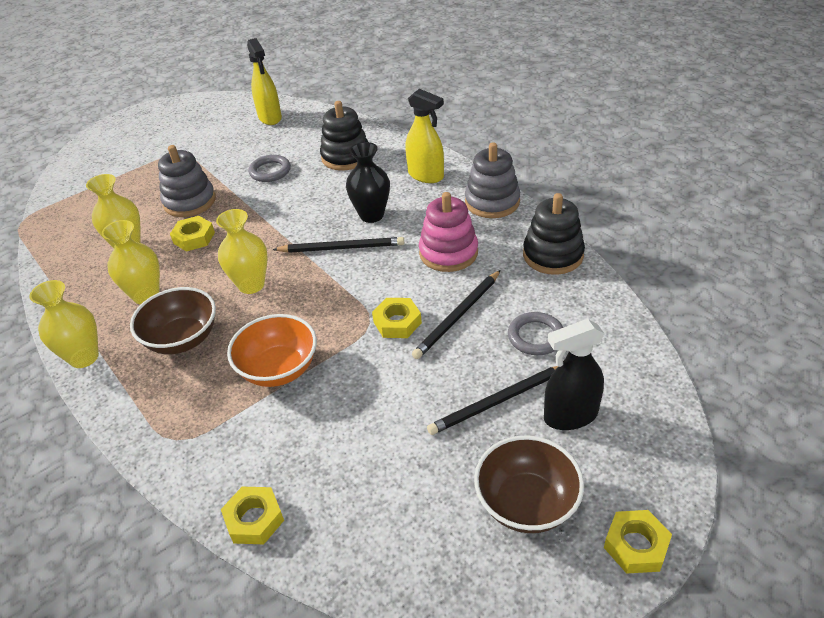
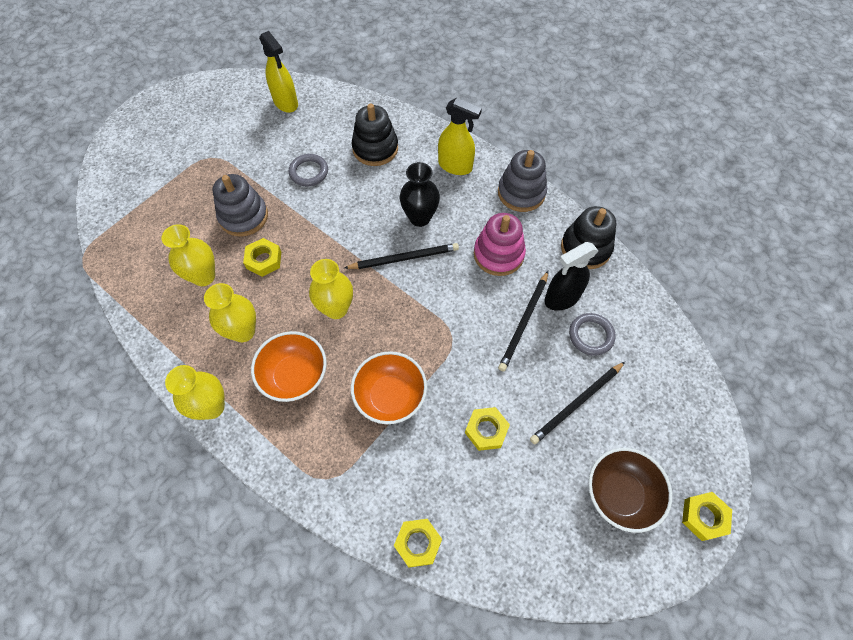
camera: 15 degrees left, 20 degrees up
brown bowl [130,287,216,354] -> orange bowl [251,331,327,402]
yellow nut [372,298,422,338] -> yellow nut moved to [465,407,510,451]
black spray bottle [544,319,604,430] -> black spray bottle moved to [544,242,598,311]

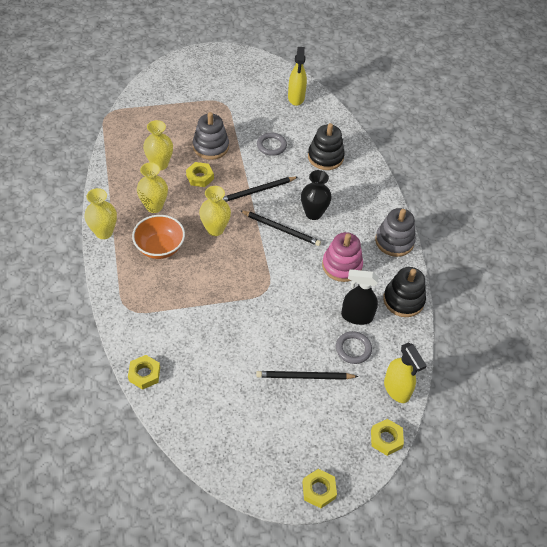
camera: 35 degrees right, 10 degrees down
orange bowl [351,351,427,424] -> none
yellow spray bottle [438,98,482,175] -> yellow spray bottle moved to [384,343,427,403]
yellow nut [465,407,510,451] -> yellow nut moved to [371,419,404,456]
black pencil [498,271,548,371] -> black pencil moved to [222,177,298,202]
brown bowl [588,448,672,533] -> none

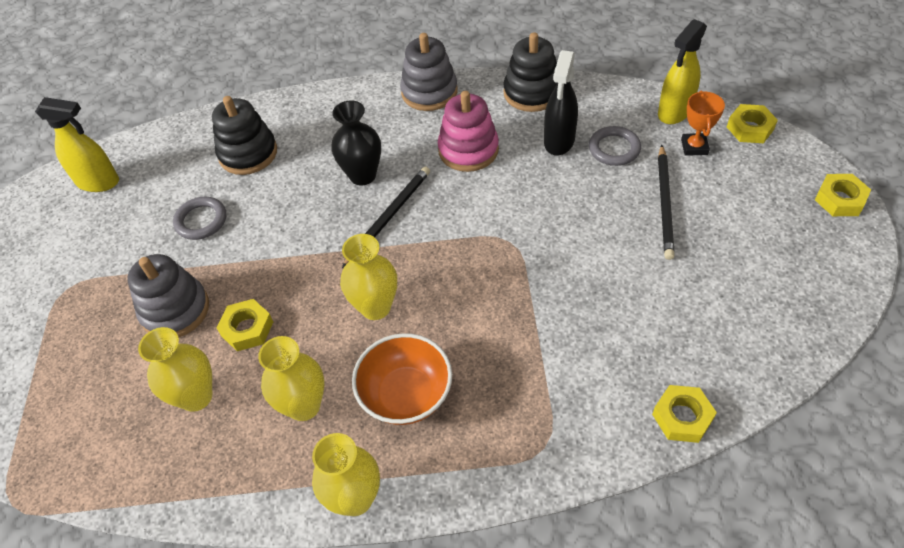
camera: 75 degrees left, 0 degrees up
black pencil [222,177,298,202] -> none
yellow spray bottle [384,343,427,403] -> yellow spray bottle turned 150 degrees clockwise [658,19,707,124]
none -> orange trophy [681,91,725,156]

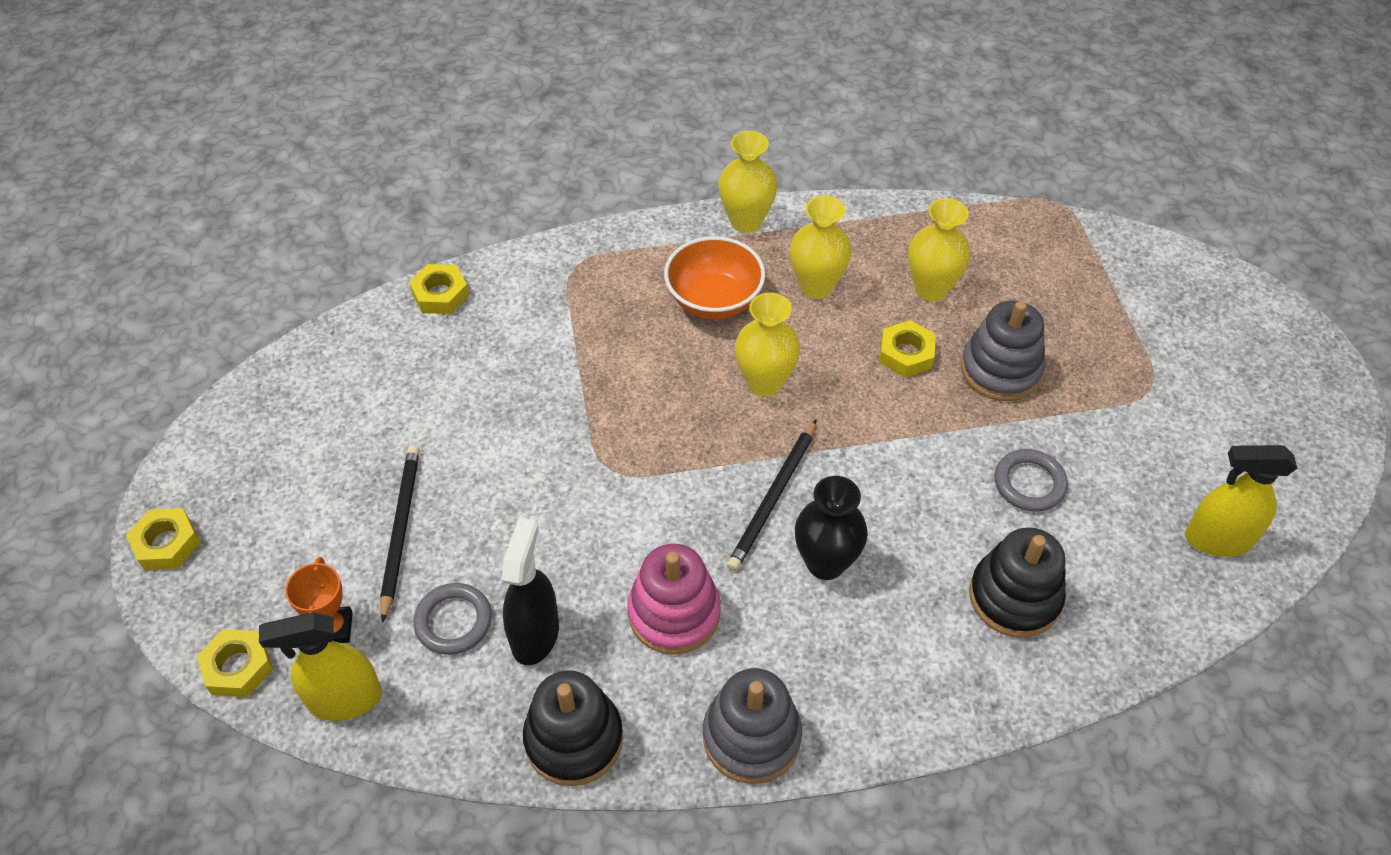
camera: 170 degrees right, 0 degrees up
yellow spray bottle [658,19,707,124] -> yellow spray bottle turned 135 degrees counterclockwise [259,612,382,721]

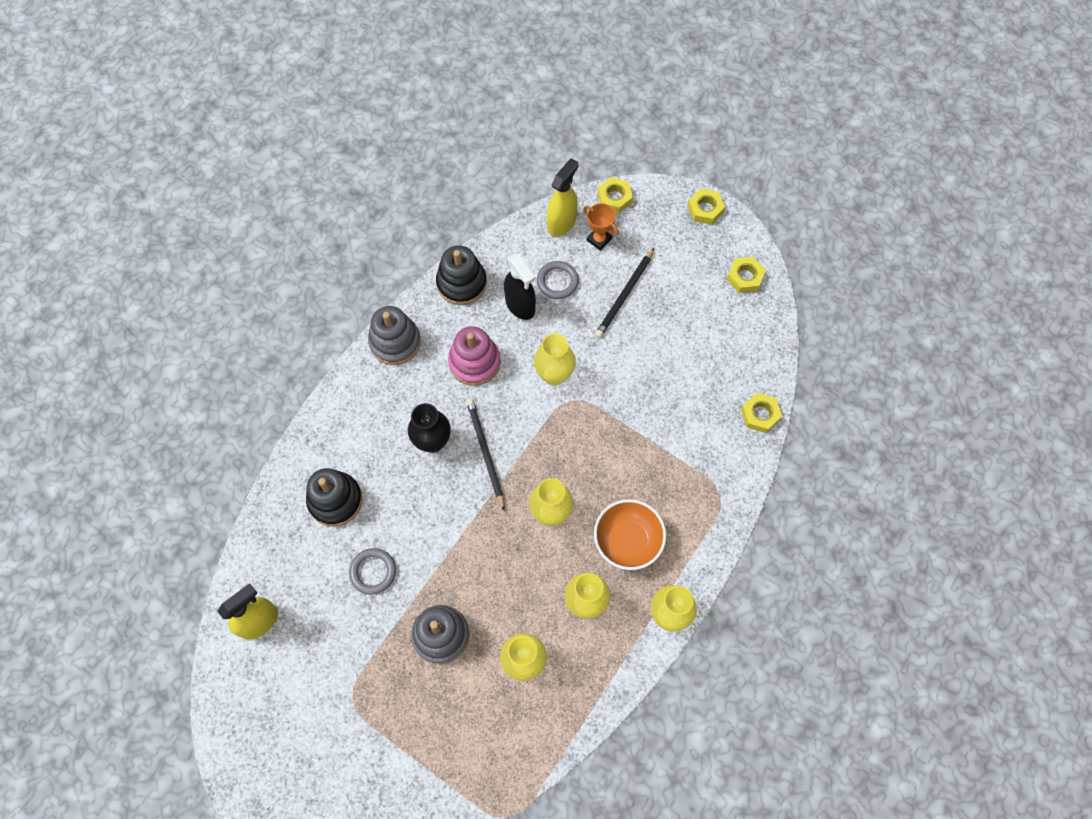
camera: 135 degrees right, 15 degrees up
black pencil [380,445,420,623] -> black pencil turned 75 degrees clockwise [595,248,654,338]
yellow nut [879,320,936,377] -> yellow nut moved to [727,257,766,293]
none -> yellow vase [534,333,576,386]

